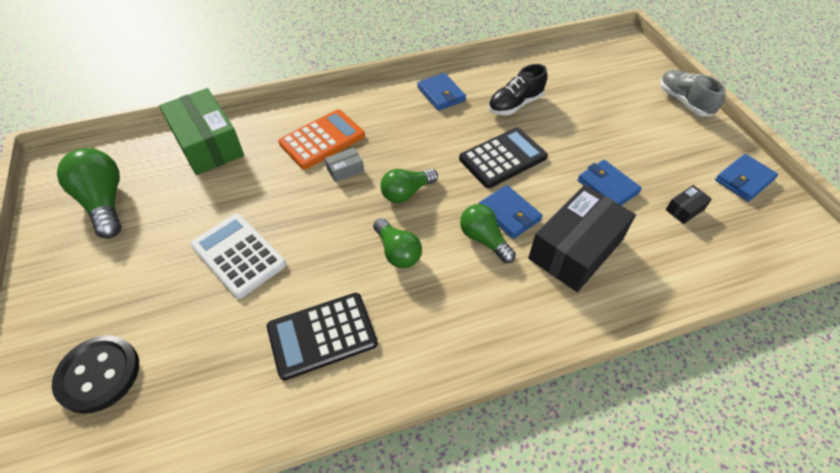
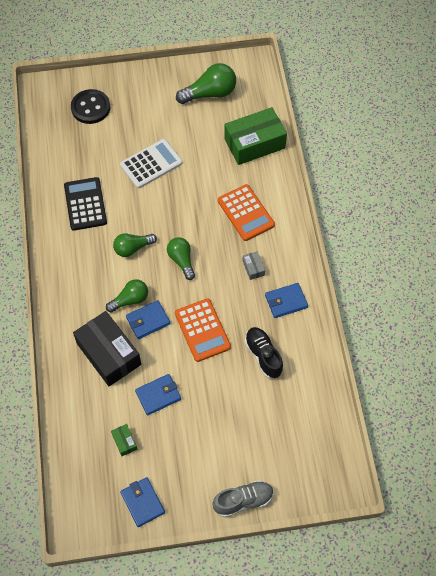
camera: 100 degrees right, 10 degrees up
grey box [325,148,364,182] -> grey box moved to [242,251,265,280]
black calculator [459,128,548,188] -> orange calculator [175,298,231,362]
black box [666,185,712,224] -> green box [111,424,137,456]

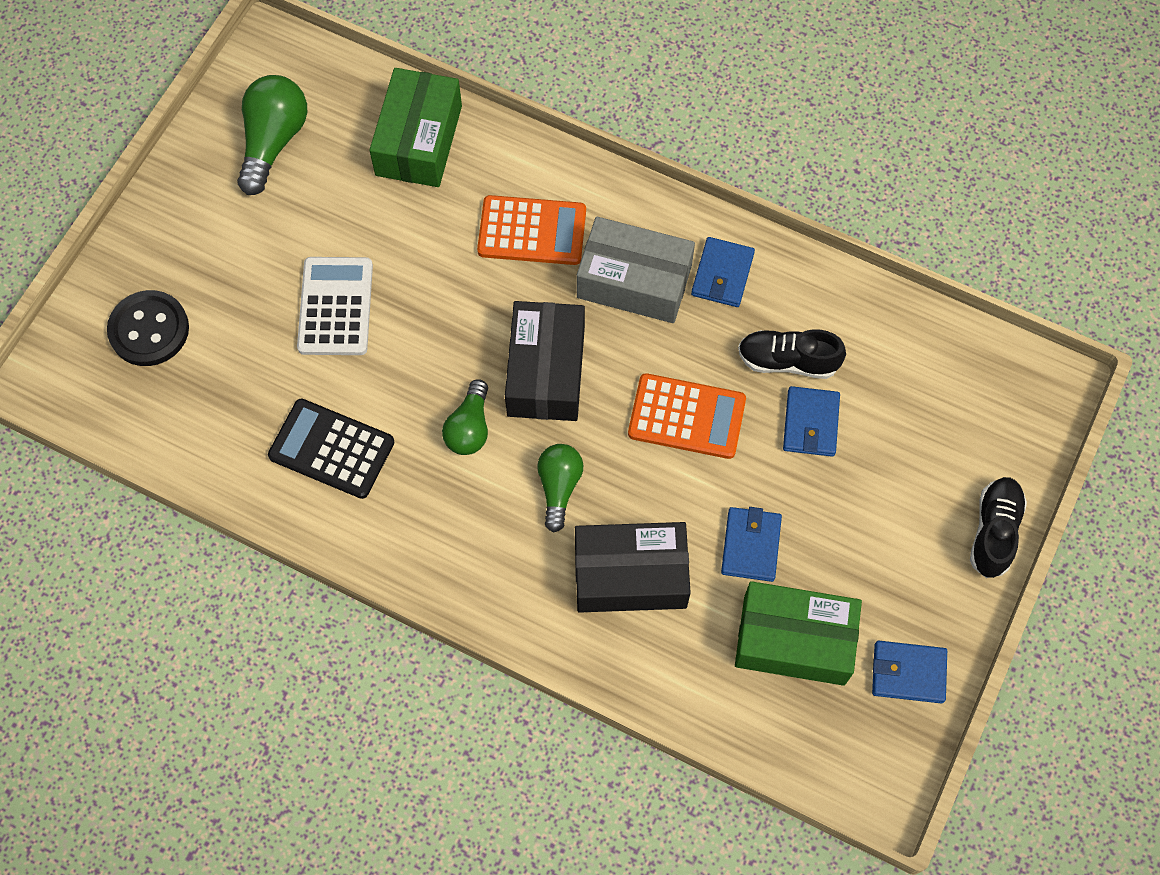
camera: 55 degrees left, 5 degrees up
green box [111,424,137,456] -> green box [735,581,862,686], size x2.40
blue wallet [126,300,170,339] -> blue wallet moved to [783,386,840,457]
green light bulb [167,237,195,280] -> black box [505,301,585,421]
grey shoe [212,480,274,517] -> black shoe [970,477,1027,578]
grey box [242,251,265,280] -> grey box [577,217,695,323], size x2.40

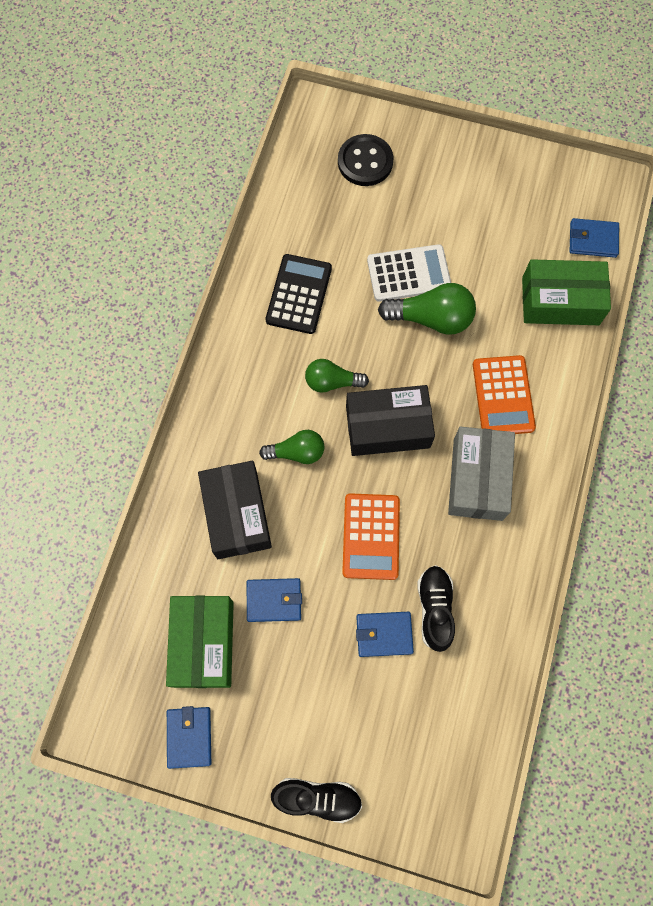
camera: 80 degrees right, 5 degrees up
green light bulb [237,75,307,195] -> green light bulb moved to [378,283,476,335]
blue wallet [691,237,755,307] -> blue wallet moved to [570,218,619,258]

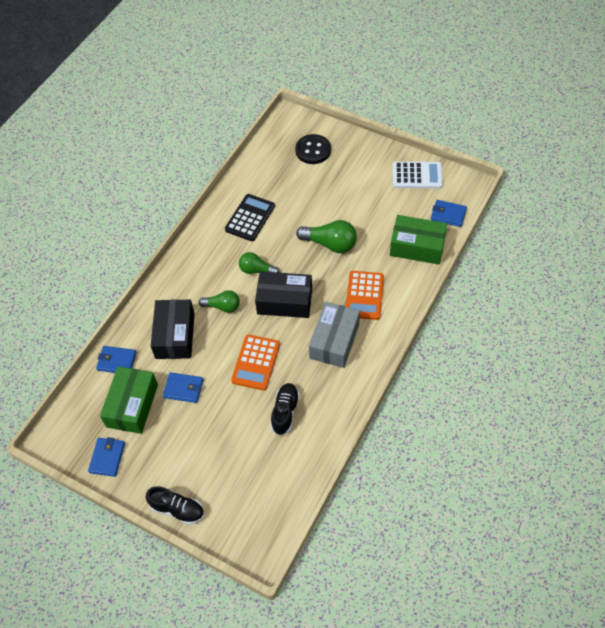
camera: 15 degrees right, 15 degrees down
blue wallet [356,612,414,657] -> blue wallet moved to [96,346,137,373]
white calculator [367,244,451,302] -> white calculator moved to [393,161,443,189]

